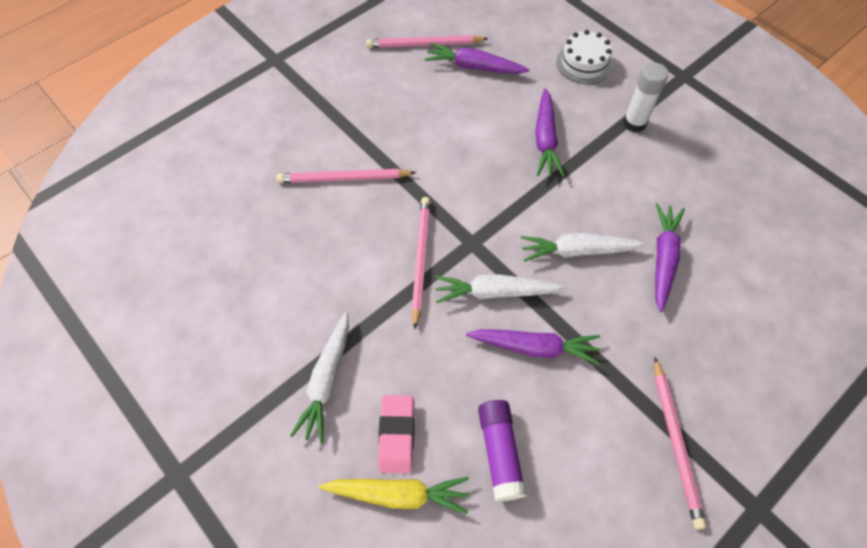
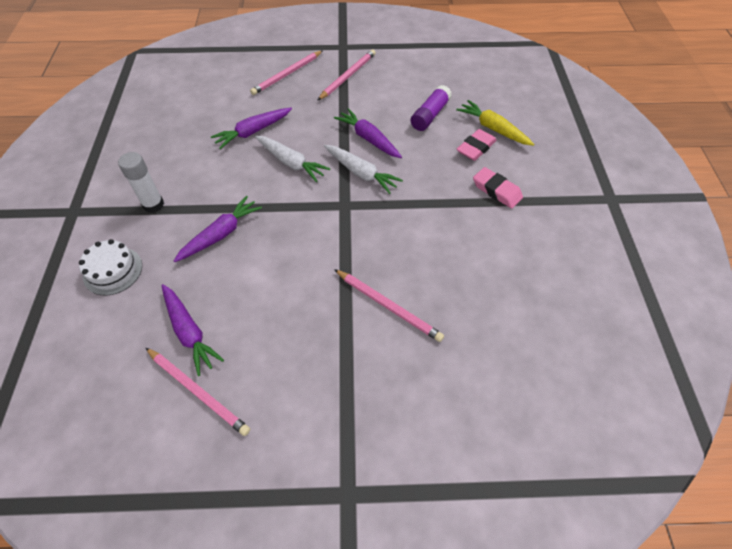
camera: 140 degrees left, 5 degrees down
white carrot [290,312,349,443] -> pink eraser [473,167,523,208]
pink pencil [411,197,430,329] -> pink pencil moved to [250,50,323,95]

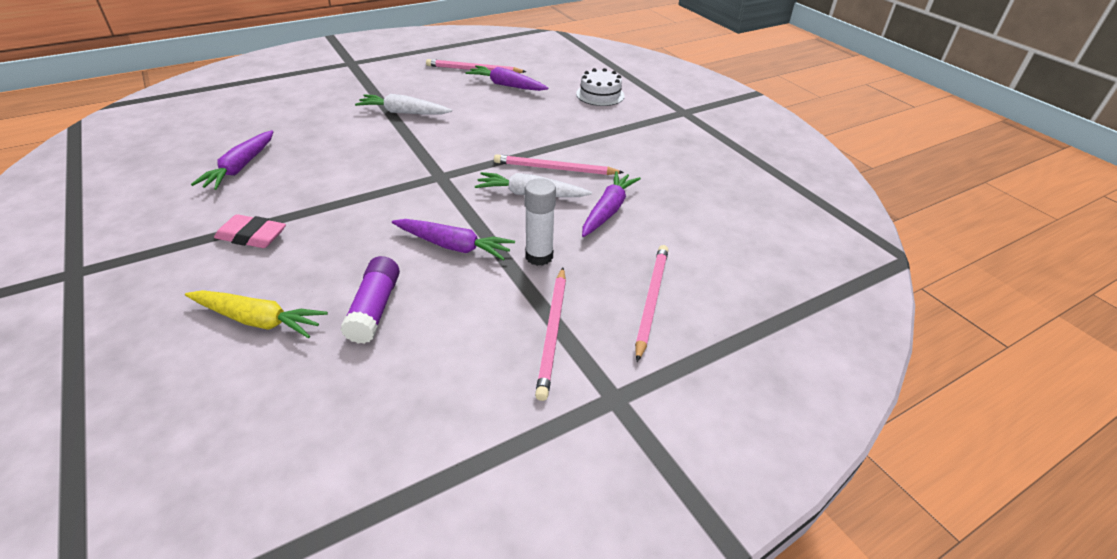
camera: 150 degrees right, 15 degrees down
white glue stick [118,152,164,213] -> white glue stick moved to [524,178,556,266]
purple carrot [174,196,262,262] -> purple carrot moved to [191,130,274,190]
white carrot [324,145,403,194] -> white carrot moved to [355,94,452,115]
pink pencil [334,269,444,342] -> pink pencil moved to [494,154,624,175]
pink eraser [457,129,497,161] -> none

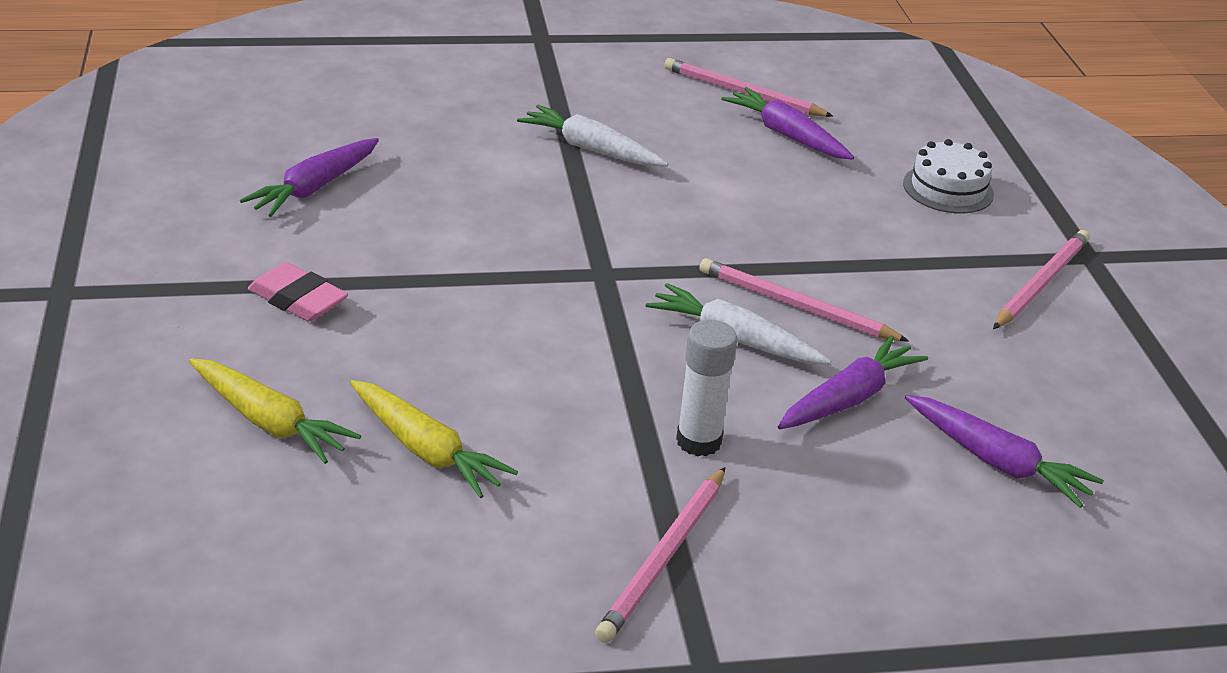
camera: 20 degrees right, 5 degrees down
purple glue stick [340,256,400,344] -> yellow carrot [350,380,518,498]
purple carrot [392,219,515,261] -> purple carrot moved to [905,395,1104,508]
pink pencil [635,245,668,362] -> pink pencil moved to [993,230,1090,329]

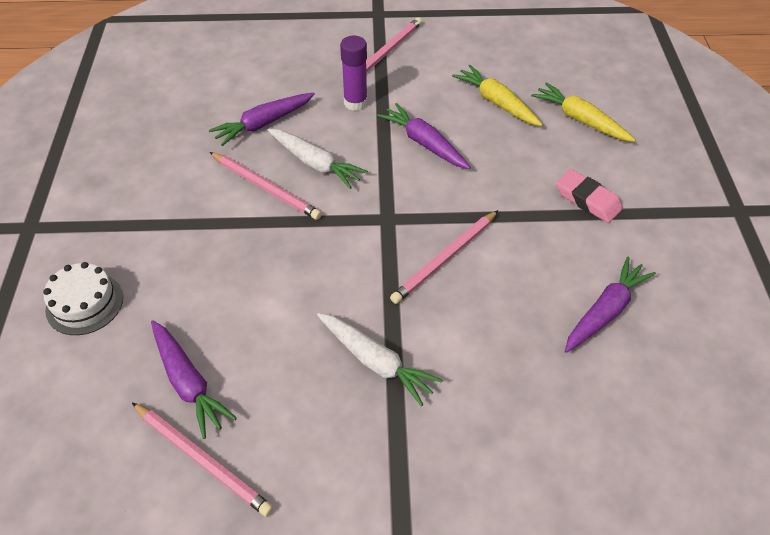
camera: 170 degrees left, 15 degrees up
white glue stick [676,320,737,456] -> purple glue stick [340,36,368,111]
purple carrot [905,395,1104,508] -> purple carrot moved to [377,103,471,169]
pink pencil [993,230,1090,329] -> pink pencil moved to [390,210,498,304]

